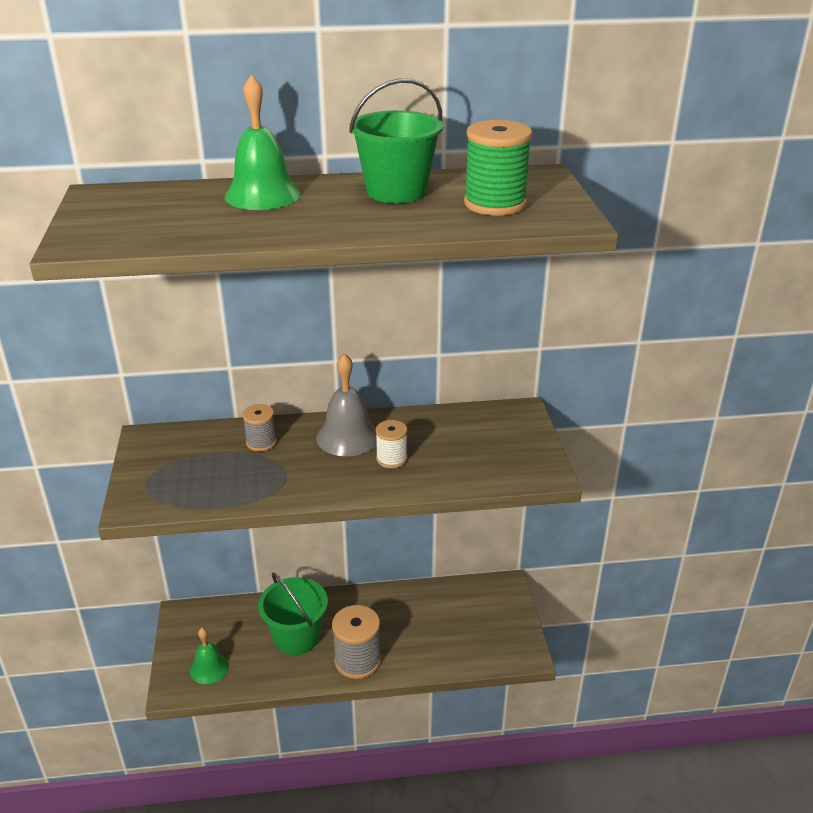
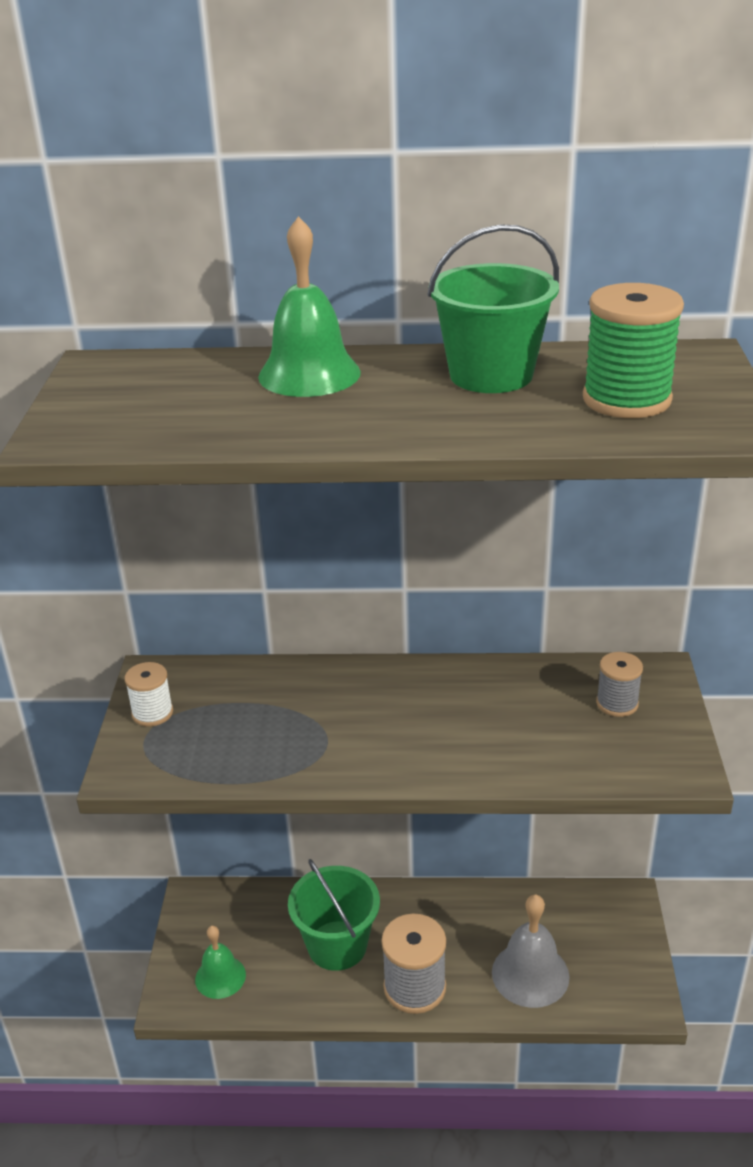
camera: 10 degrees right, 0 degrees up
grey spool [243,404,277,451] -> grey spool moved to [596,652,643,717]
grey bell [316,353,377,456] -> grey bell moved to [492,894,569,1008]
white spool [376,420,407,468] -> white spool moved to [125,662,173,727]

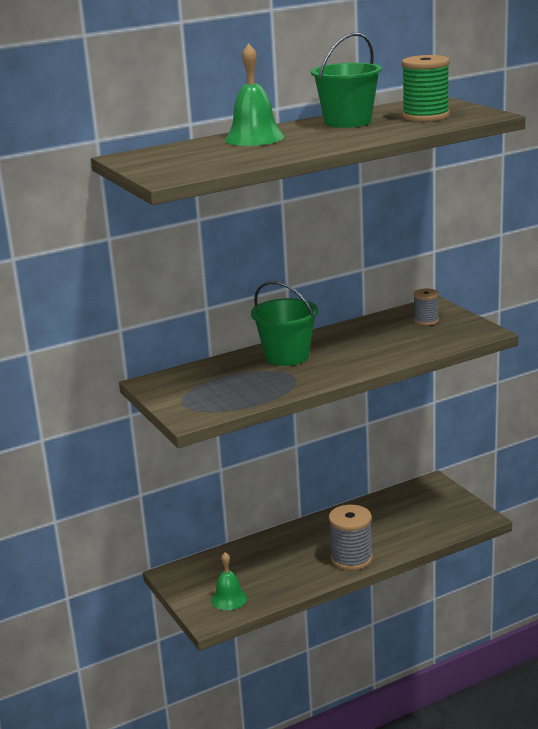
camera: 30 degrees left, 10 degrees down
white spool [125,662,173,727] -> none
green bucket [288,859,380,971] -> green bucket moved to [251,281,318,366]
grey bell [492,894,569,1008] -> none

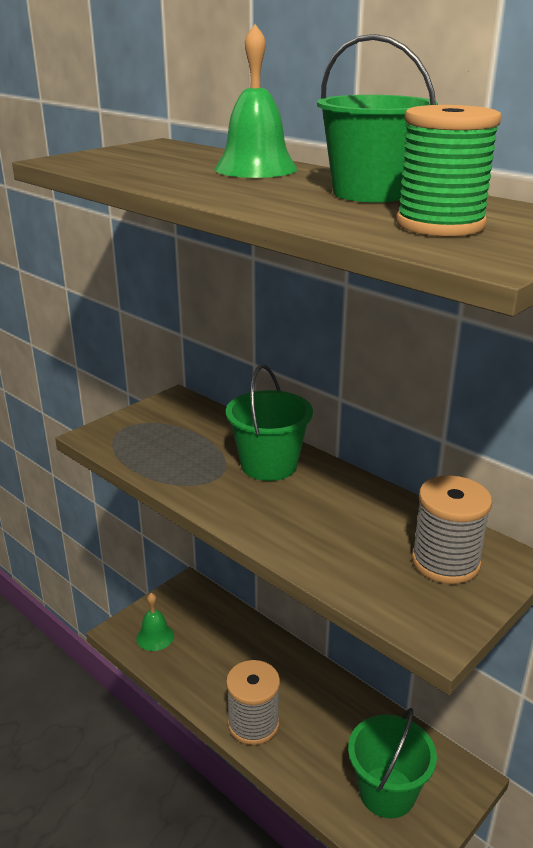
camera: 70 degrees right, 5 degrees up
grey spool [413,289,439,325] -> grey spool [412,476,492,584], size x1.69
none -> green bucket [348,708,437,819]

